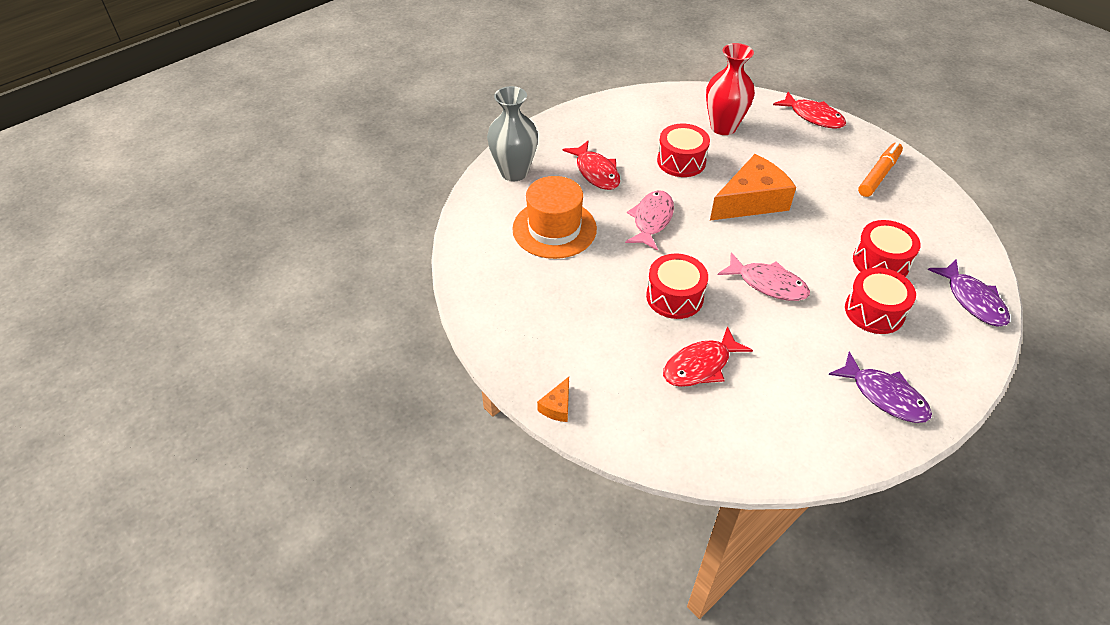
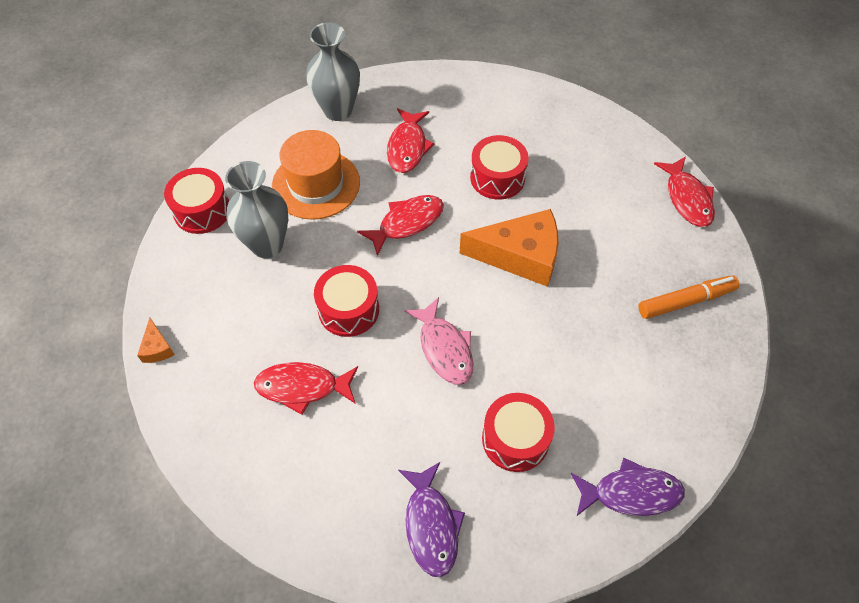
camera: 35 degrees right, 10 degrees up
orange cheese [537,377,569,422] -> orange cheese turned 75 degrees counterclockwise [137,318,175,363]
pink fish [625,191,674,251] -> red fish [357,195,444,256]
red vase [706,43,755,135] -> none
red drum [853,220,921,277] -> red drum moved to [164,168,229,234]
purple fish [928,260,1010,327] -> purple fish turned 105 degrees counterclockwise [571,458,685,516]
none -> grey vase [225,161,288,258]

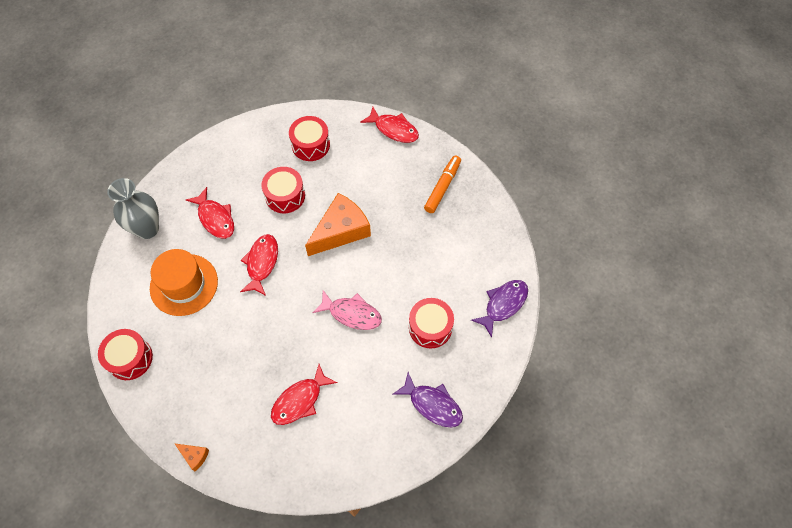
camera: 45 degrees left, 5 degrees up
grey vase [225,161,288,258] -> none
red drum [314,265,379,337] -> red drum moved to [289,116,330,161]

